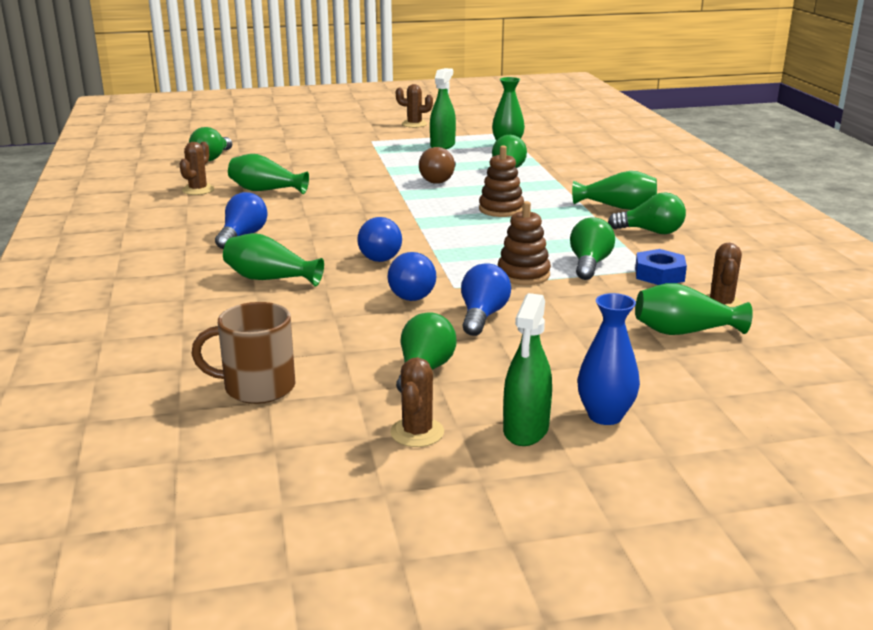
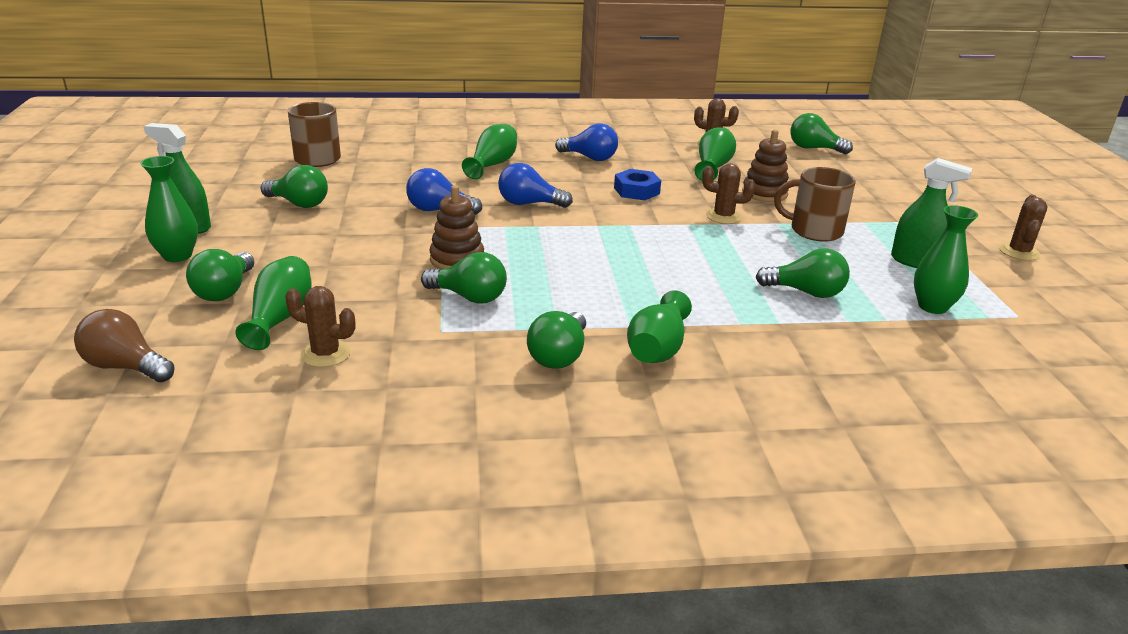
camera: 95 degrees right, 5 degrees up
brown cactus [390,357,444,447] -> brown cactus moved to [702,163,756,224]
brown light bulb [419,147,456,184] -> brown light bulb moved to [74,309,175,382]
blue light bulb [461,263,511,336] -> none
brown stacking toy [479,145,524,217] -> brown stacking toy moved to [742,129,789,202]
blue vase [577,293,640,425] -> green vase [140,156,198,262]
blue nut [635,249,687,285] -> blue nut moved to [614,169,661,200]
none -> green light bulb [186,249,254,301]
none -> brown mug [774,167,856,242]

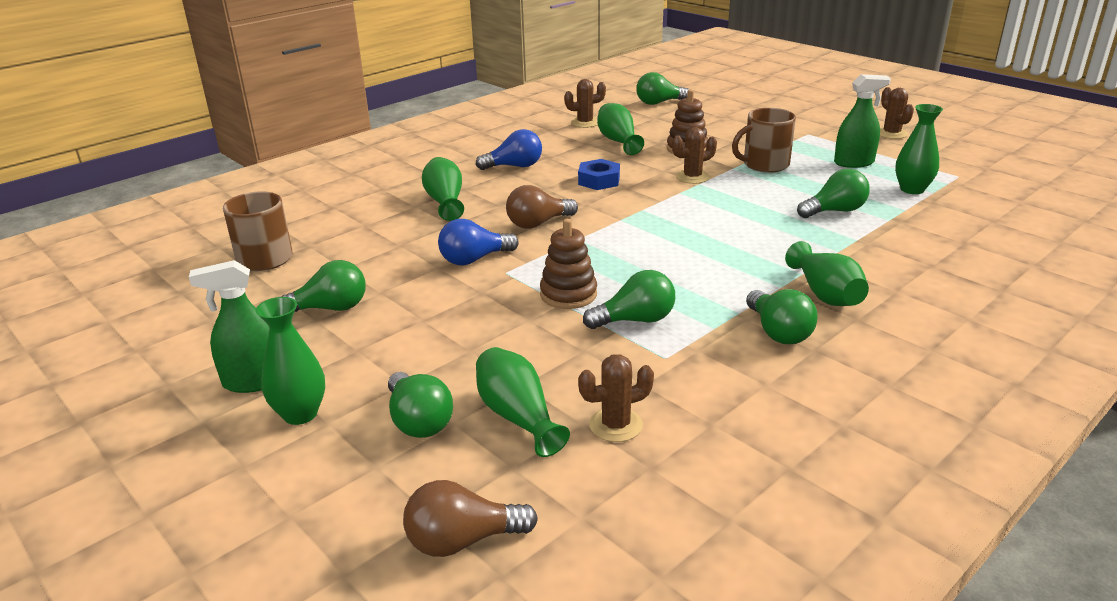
camera: 35 degrees left, 0 degrees up
blue light bulb [498,163,573,208] -> brown light bulb [506,185,578,229]

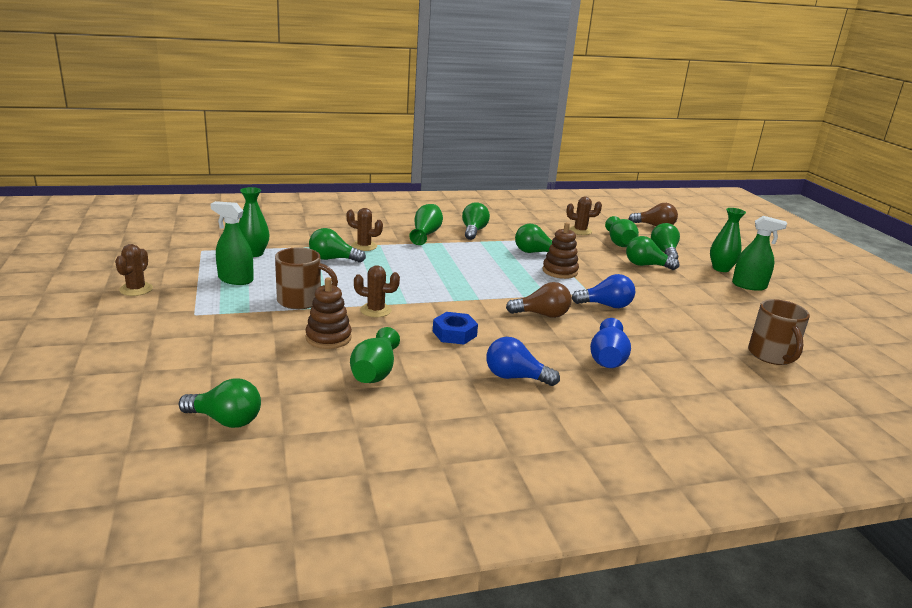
camera: 155 degrees left, 5 degrees down
green light bulb [281,260,366,312] -> green light bulb moved to [626,236,679,270]
green vase [422,157,464,221] -> blue vase [590,318,631,368]
brown cactus [564,79,606,128] -> brown cactus moved to [347,208,383,251]

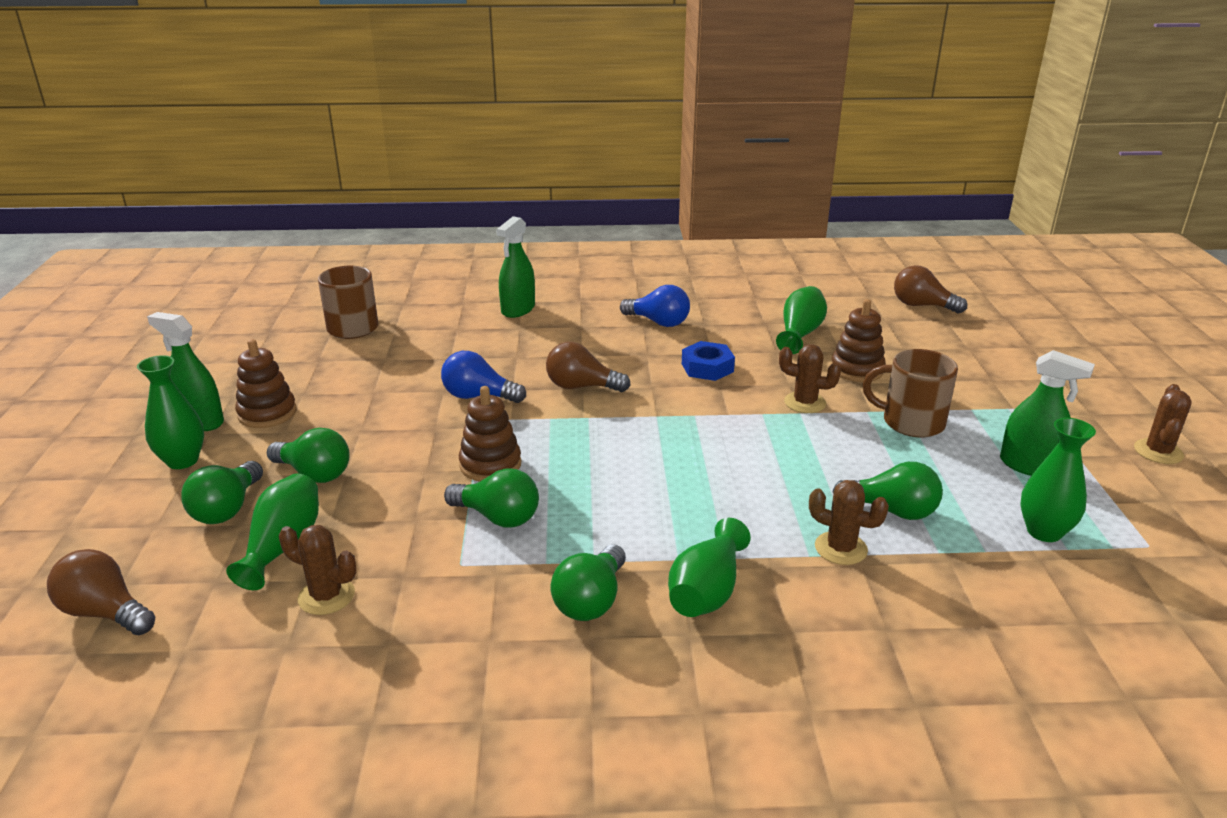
camera: 165 degrees left, 5 degrees up
green light bulb [179,378,261,428] -> brown light bulb [894,265,967,313]
blue vase [590,318,631,368] -> none
none -> brown stacking toy [235,339,297,428]
none -> green spray bottle [496,216,535,318]

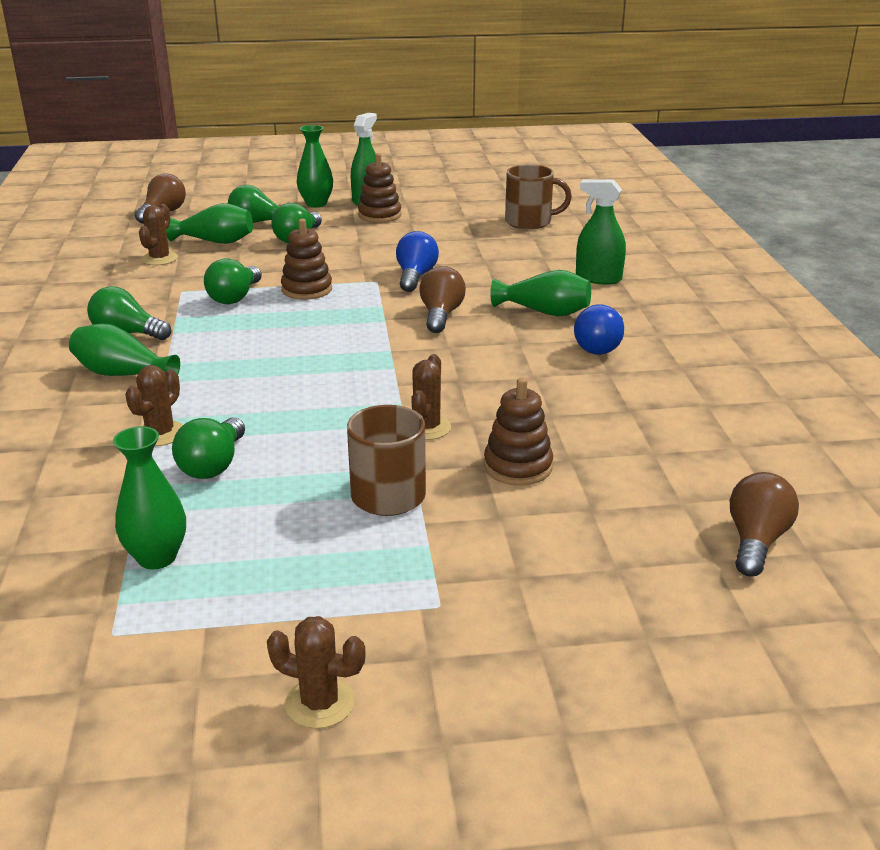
camera: 85 degrees right, 0 degrees up
blue nut [682,341,735,381] -> none
green vase [776,286,827,354] -> green vase moved to [490,270,591,316]
green spray bottle [1000,350,1095,476] -> none

